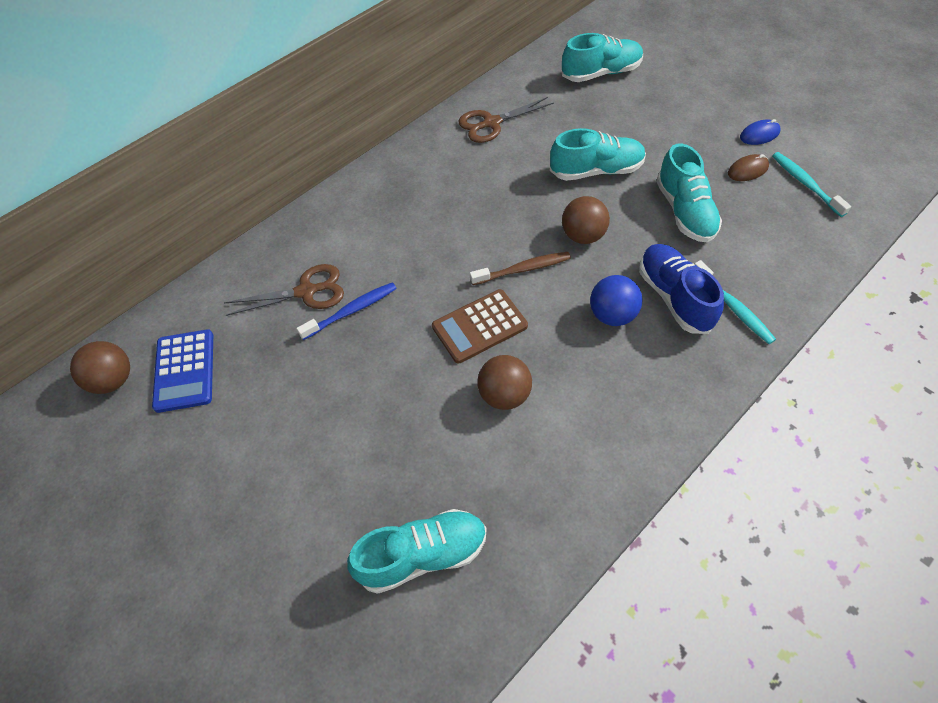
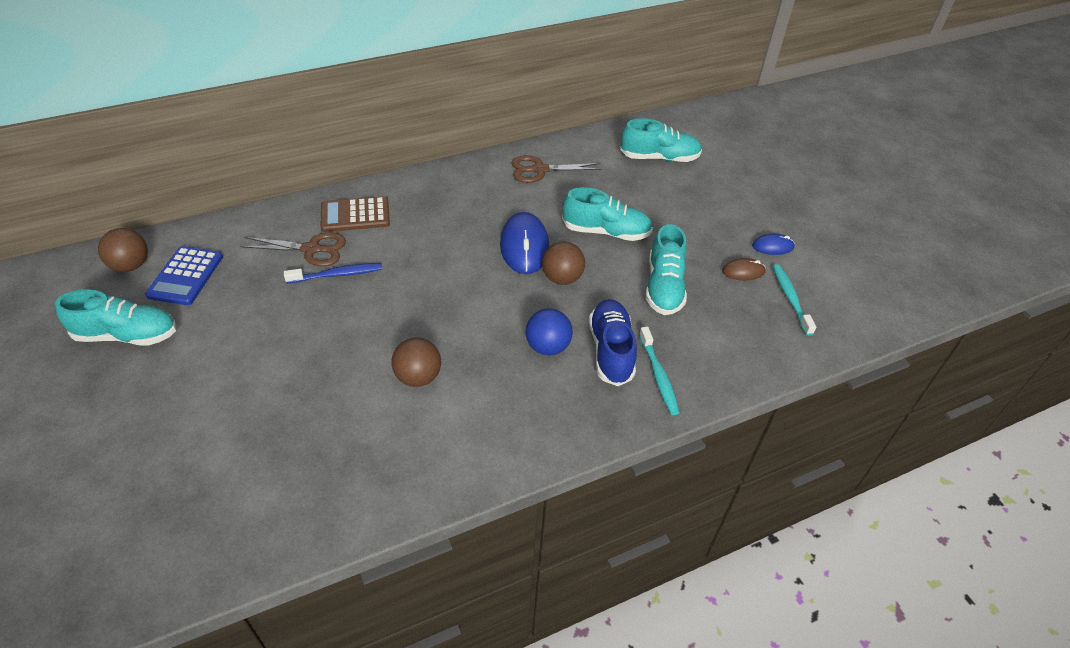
camera: 15 degrees right, 10 degrees down
turquoise shoe [347,509,487,594] -> turquoise shoe moved to [55,289,176,346]
brown calculator [432,289,528,364] -> brown calculator moved to [320,196,390,232]
brown toothbrush [470,252,571,285] -> none
none -> blue mouse [500,212,549,274]

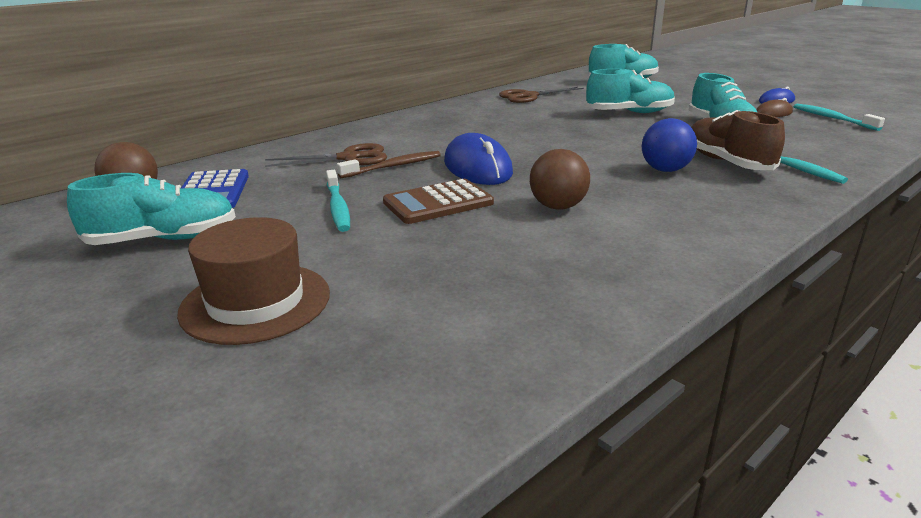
camera: 15 degrees left, 20 degrees down
blue toothbrush [284,263,382,283] -> brown toothbrush [337,151,441,178]
brown calculator [320,196,390,232] -> brown calculator moved to [383,179,494,224]
blue mouse [500,212,549,274] -> blue mouse moved to [444,133,513,185]
brown ball [542,241,585,285] -> none
blue shoe [589,299,637,386] -> brown shoe [691,110,785,170]
none -> brown hat [177,217,330,345]
none -> turquoise toothbrush [326,170,350,232]

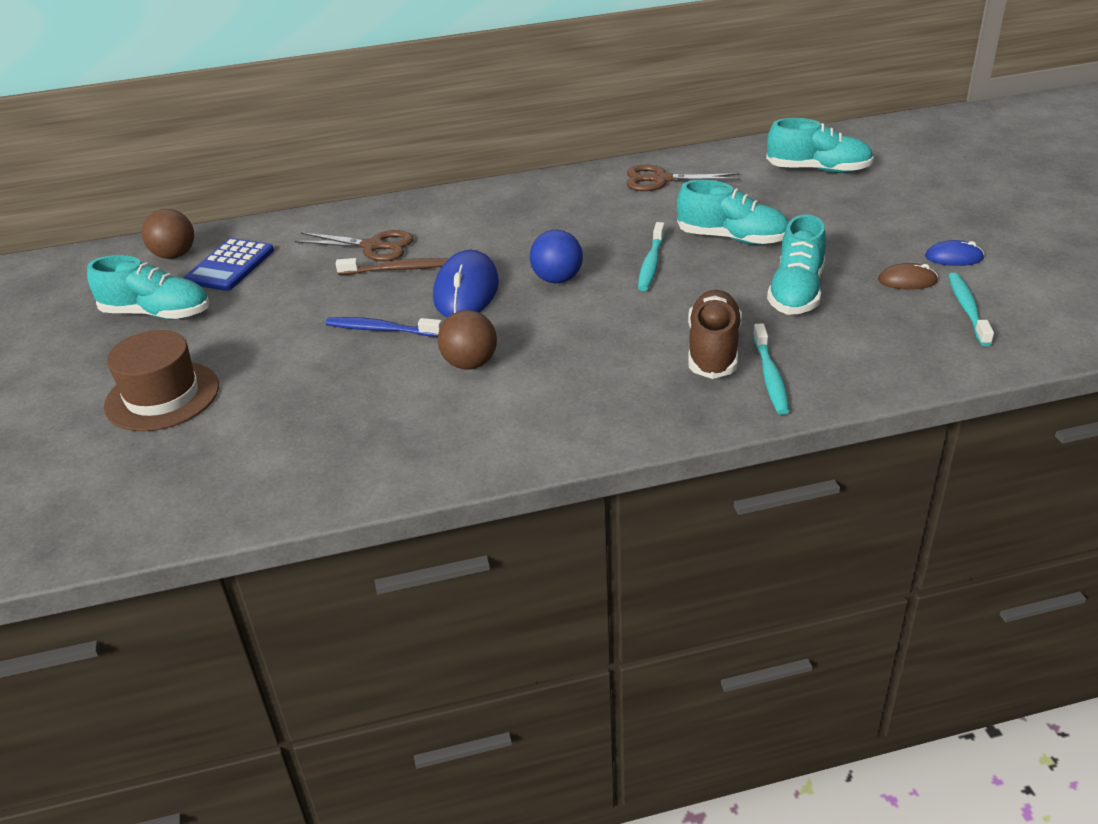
camera: 30 degrees right, 10 degrees up
turquoise toothbrush [326,170,350,232] -> turquoise toothbrush moved to [638,222,665,291]
brown calculator [383,179,494,224] -> blue toothbrush [325,317,442,337]
blue ball [642,118,697,172] -> blue ball moved to [530,230,583,283]

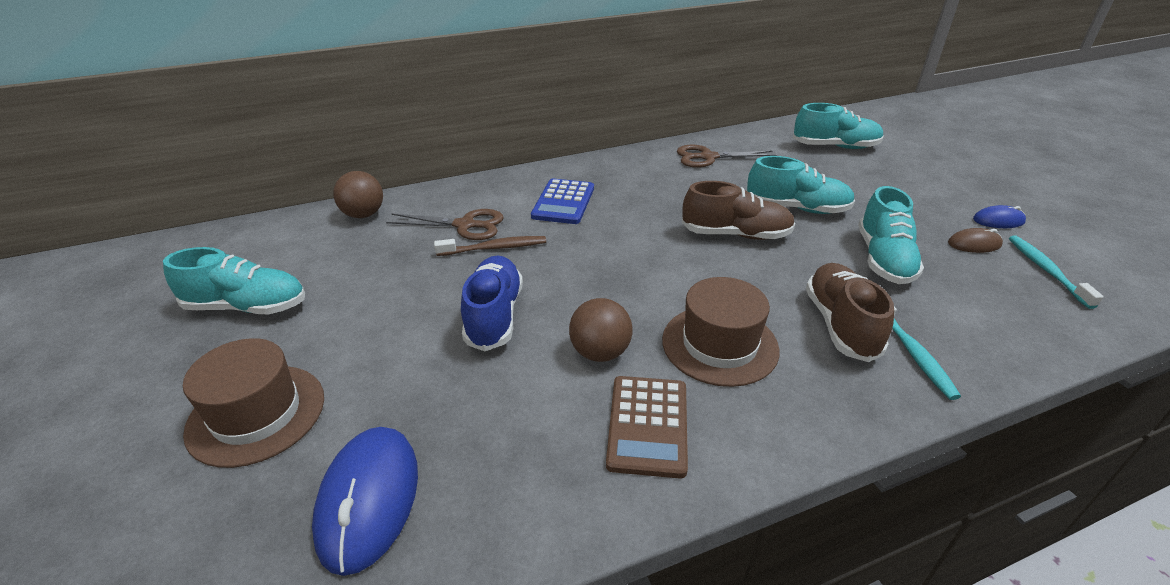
camera: 10 degrees left, 0 degrees up
brown ball [142,209,194,259] -> brown ball moved to [333,171,383,218]
blue calculator [184,238,274,291] -> blue calculator moved to [531,179,594,224]
blue toothbrush [325,317,442,337] -> blue shoe [461,255,523,351]
blue mouse [433,250,499,317] -> blue mouse moved to [312,427,418,576]
blue ball [530,230,583,283] -> none
turquoise toothbrush [638,222,665,291] -> brown shoe [682,181,795,240]
none -> brown calculator [606,376,688,479]
none -> brown hat [662,277,780,387]

